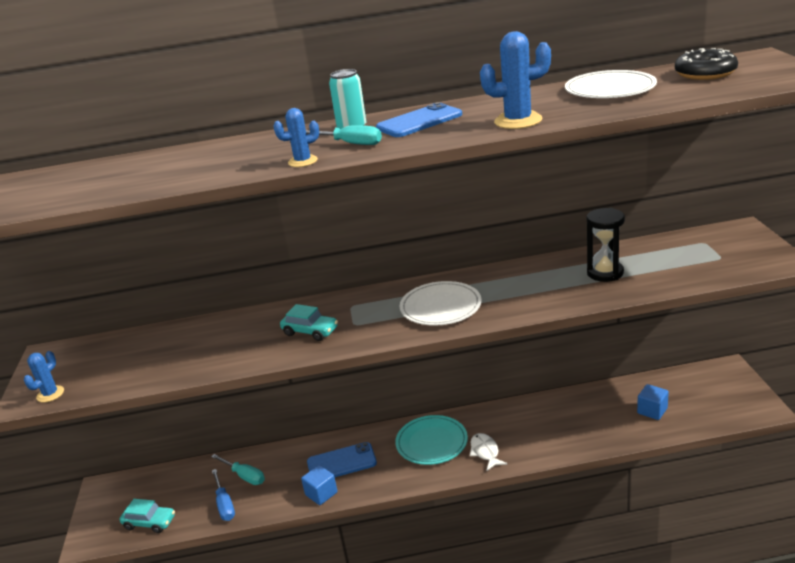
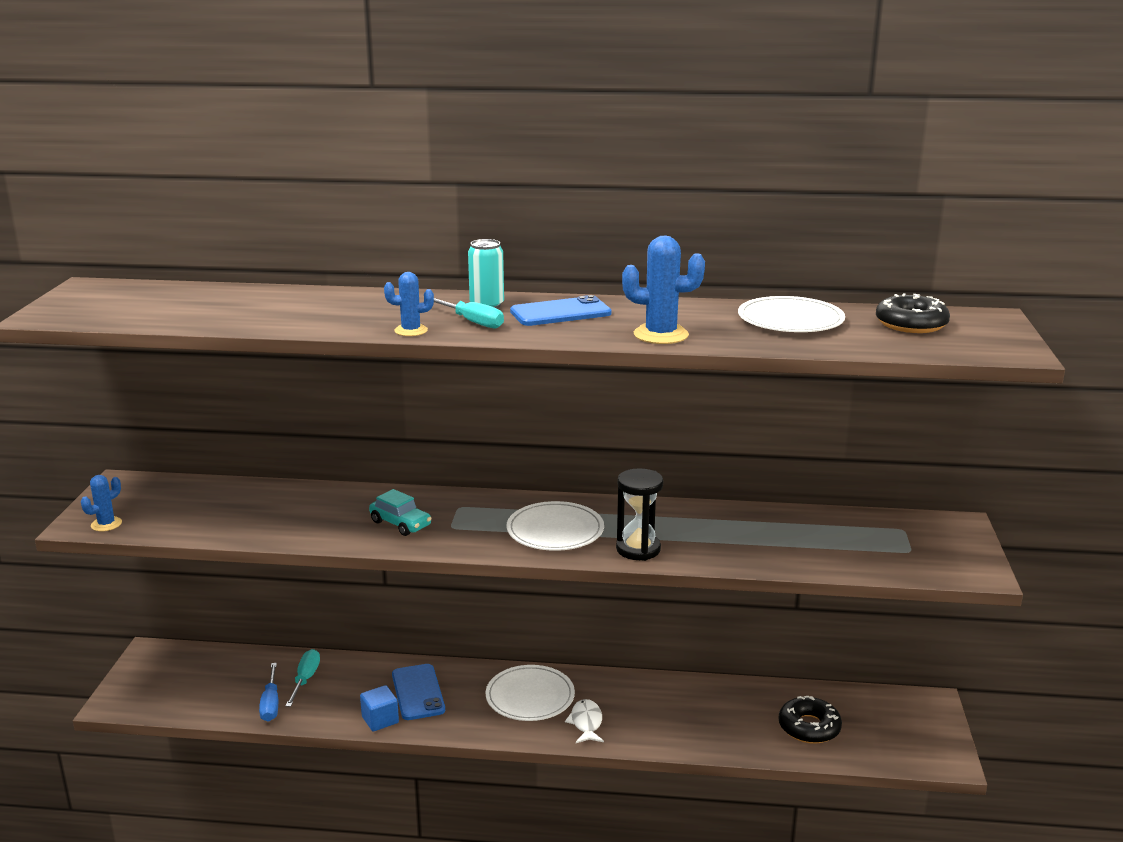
camera: 10 degrees right, 5 degrees down
turquoise car [120,499,175,533] -> none
turquoise screwdriver [211,454,265,485] -> turquoise screwdriver turned 135 degrees counterclockwise [285,649,320,707]
blue phone [307,442,377,477] -> blue phone turned 75 degrees clockwise [392,664,445,720]
turquoise plate [395,415,468,465] -> white plate [486,665,575,721]
black hourglass [587,208,625,282] -> black hourglass moved to [616,468,663,561]
blue cube [637,384,669,420] -> black donut [779,696,842,744]

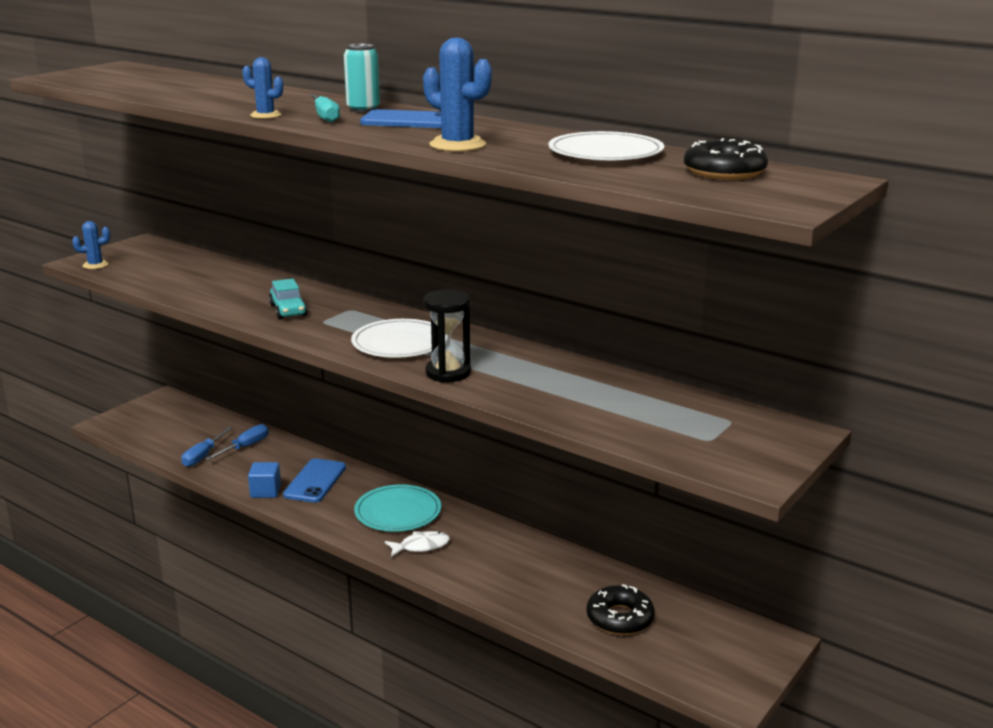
camera: 30 degrees right, 0 degrees up
turquoise screwdriver [285,649,320,707] -> blue screwdriver [205,424,269,460]
white plate [486,665,575,721] -> turquoise plate [354,485,441,532]
white fish [565,699,604,743] -> white fish turned 45 degrees clockwise [385,531,450,557]

